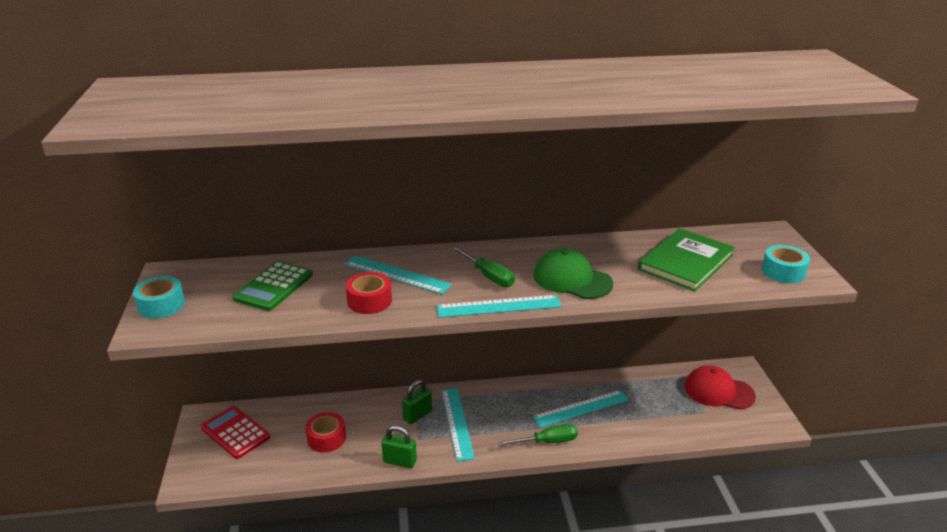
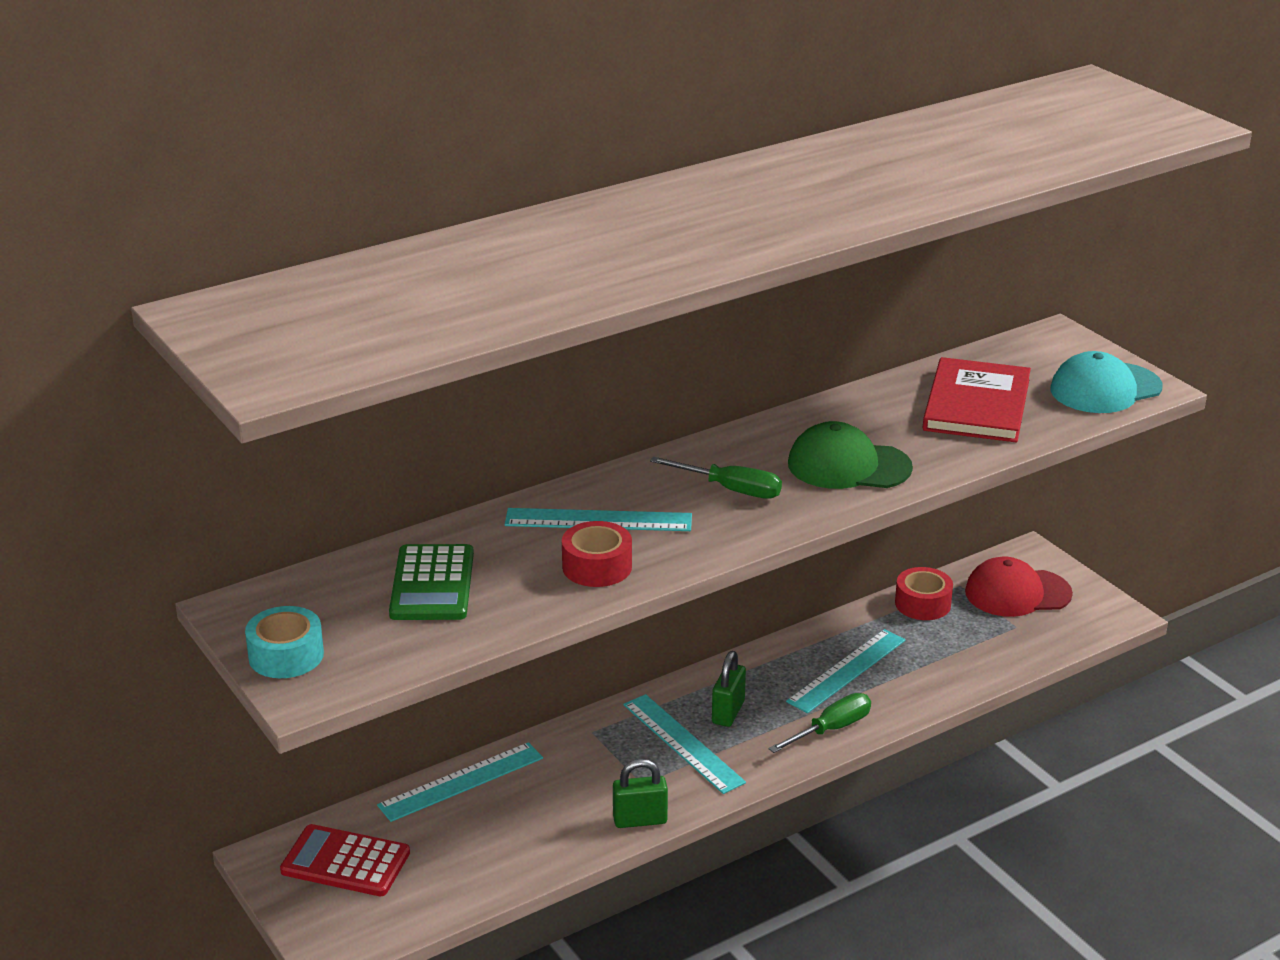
camera: 25 degrees left, 0 degrees up
red tape [305,412,346,453] -> red tape moved to [895,567,953,620]
green padlock [402,380,432,424] -> green padlock moved to [712,651,746,727]
turquoise ruler [436,295,562,318] -> turquoise ruler moved to [377,742,543,822]
green book [638,228,735,291] -> red book [923,357,1031,442]
turquoise tape [762,245,810,283] -> turquoise cap [1050,351,1162,413]

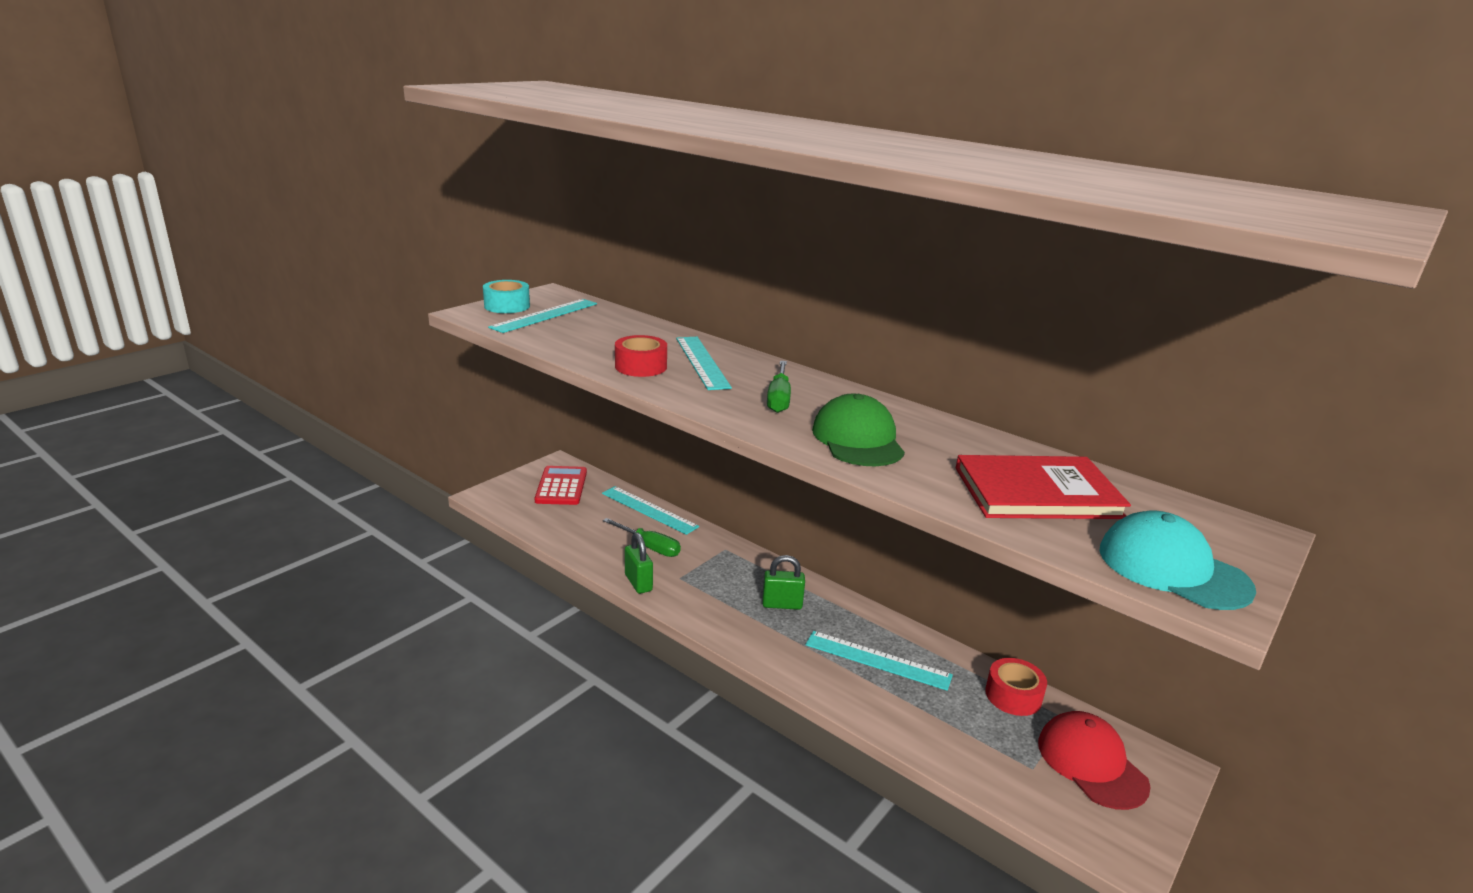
camera: 70 degrees right, 5 degrees down
green calculator [389,544,474,620] -> none
turquoise ruler [623,694,746,794] -> turquoise ruler moved to [488,299,597,333]
green screwdriver [768,693,871,753] -> green screwdriver moved to [603,518,681,557]

